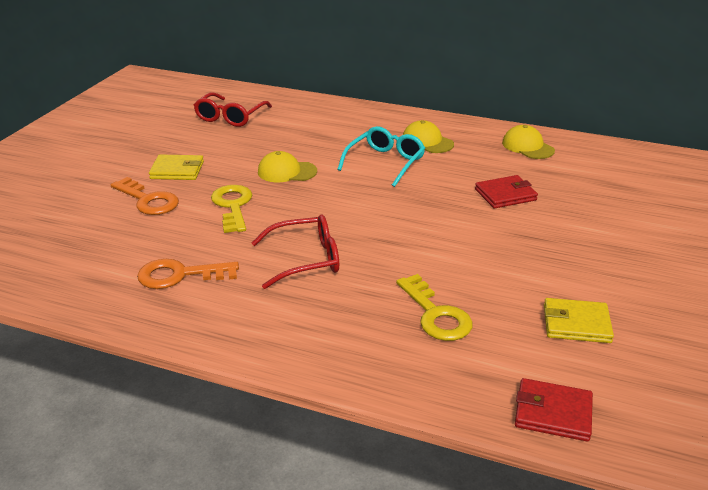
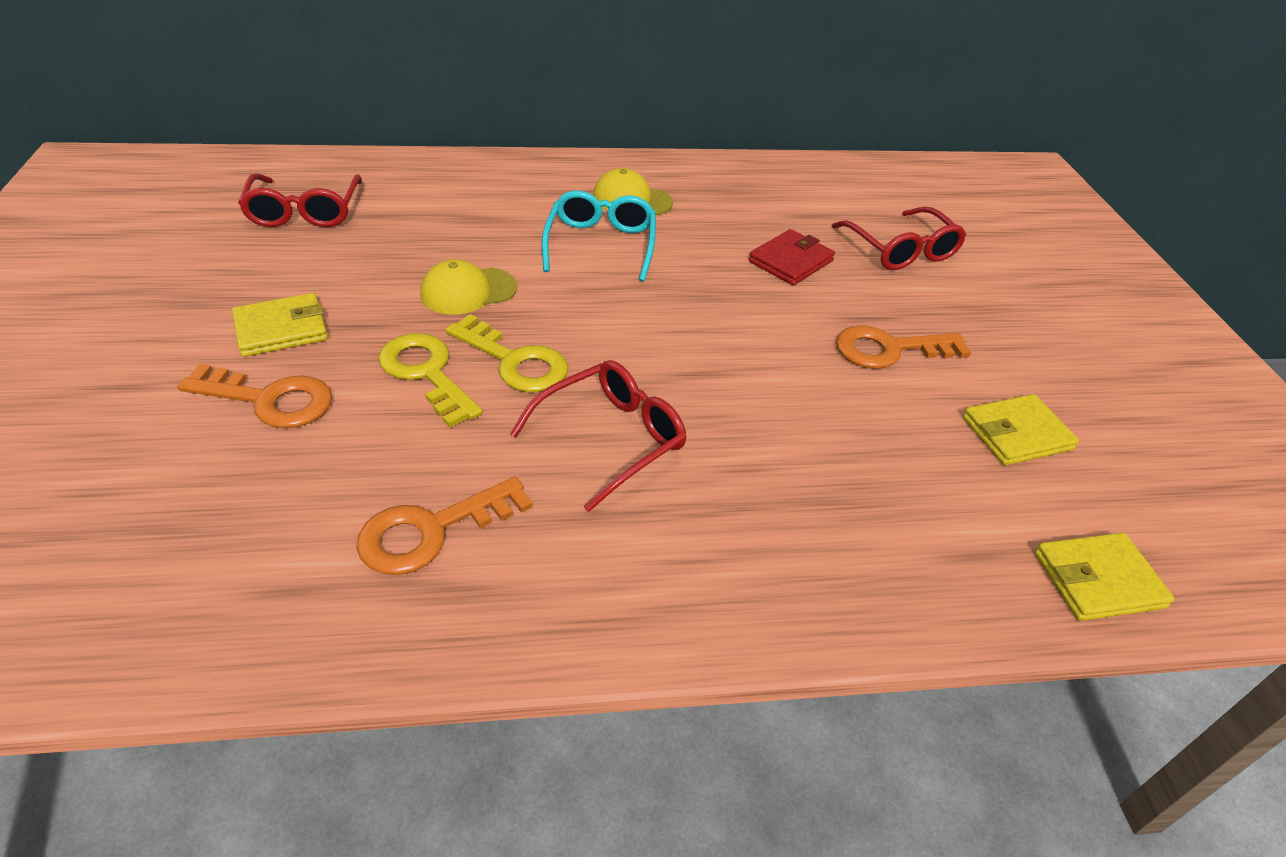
camera: 30 degrees left, 10 degrees up
yellow key [396,274,473,341] -> yellow key moved to [445,314,568,393]
yellow cap [502,125,555,159] -> none
red wallet [515,378,593,442] -> yellow wallet [1035,533,1175,621]
none -> red glasses [832,207,966,270]
none -> orange key [836,325,971,369]

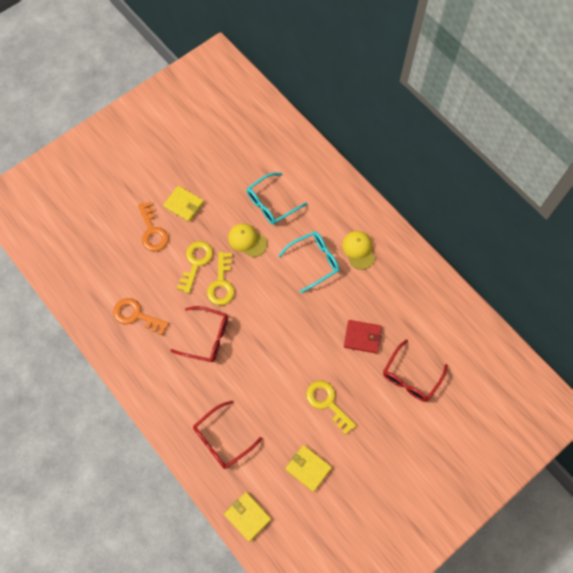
camera: 60 degrees right, 25 degrees up
red glasses [238,174,362,227] -> red glasses moved to [193,400,262,469]
orange key [836,325,971,369] -> yellow key [306,381,357,435]
none -> turquoise glasses [247,173,308,225]

